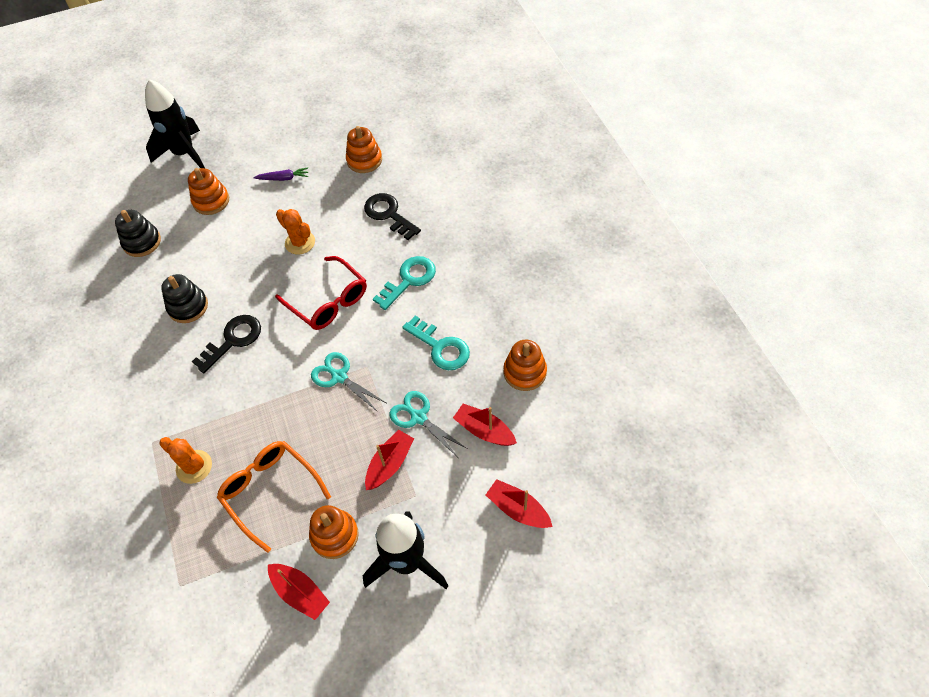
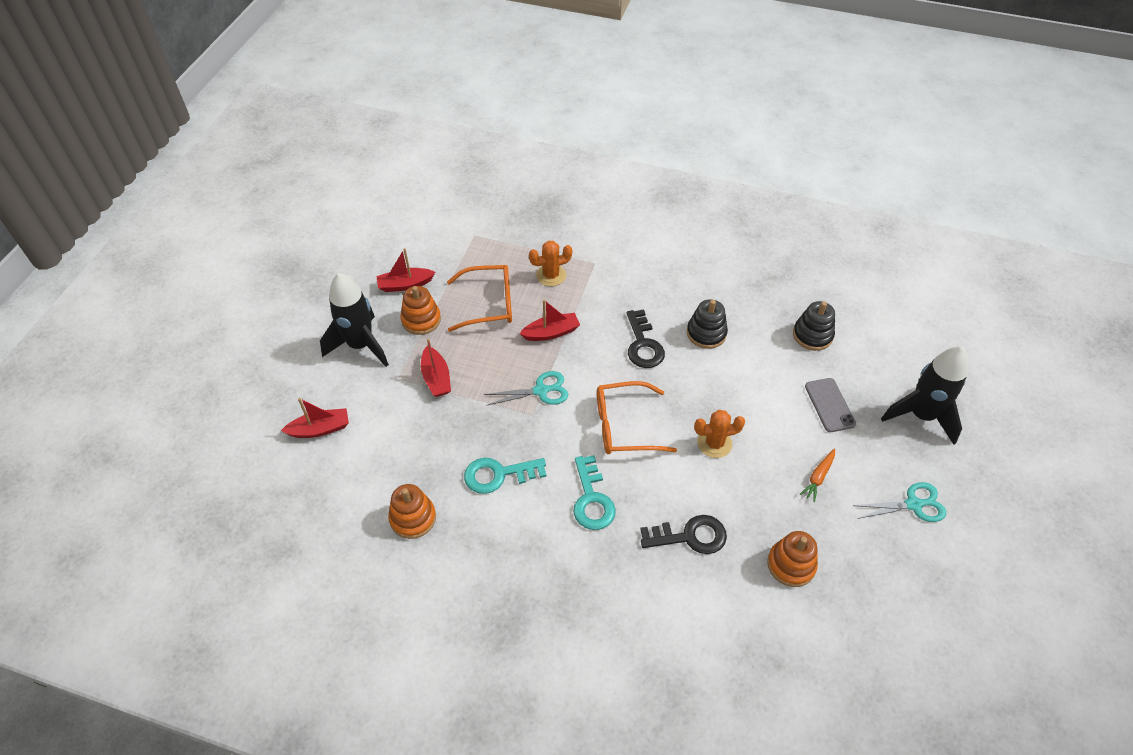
camera: 125 degrees right, 5 degrees down
orange stacking toy [188,168,229,215] -> grey phone [805,378,856,432]
purple carrot [253,167,308,181] -> orange carrot [800,448,835,502]
red glasses [275,256,367,330] -> orange glasses [597,381,677,454]
turquoise scissors [389,391,467,456] -> turquoise scissors moved to [853,482,946,522]
red boat [453,403,517,446] -> red boat moved to [520,300,580,341]

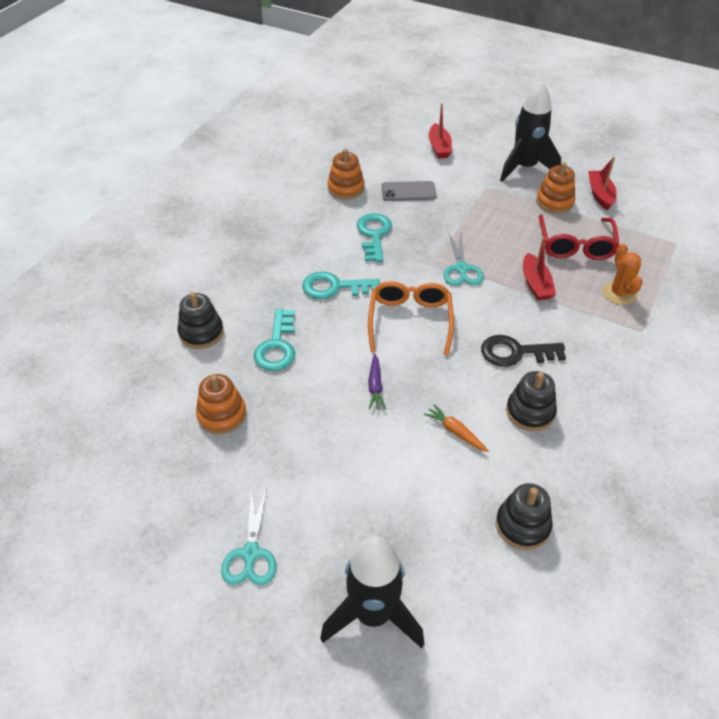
camera: 100 degrees right, 5 degrees down
red boat [421,339,451,397] -> none
orange glasses [447,265,512,332] -> red glasses [539,215,620,260]
black key [640,515,727,554] -> turquoise key [253,309,295,371]
orange cactus [694,410,745,458] -> purple carrot [368,354,386,410]
orange carrot [800,448,835,502] -> orange carrot moved to [424,404,489,452]
grey phone [805,378,856,432] -> grey phone moved to [382,181,436,201]
none -> black stacking toy [178,292,224,349]

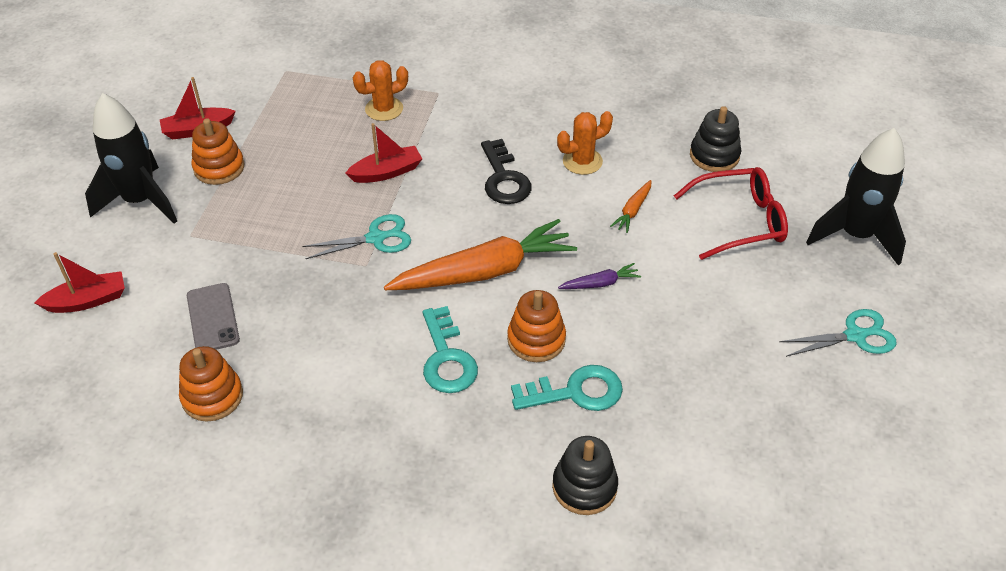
camera: 105 degrees left, 0 degrees up
orange stacking toy [196,374,246,435] -> orange stacking toy moved to [507,290,566,362]
turquoise key [357,213,392,262] -> none
orange glasses [368,281,454,356] -> orange carrot [384,219,577,290]
black stacking toy [506,371,557,431] -> orange cactus [557,111,613,175]
red glasses [539,215,620,260] -> red glasses moved to [674,167,788,260]

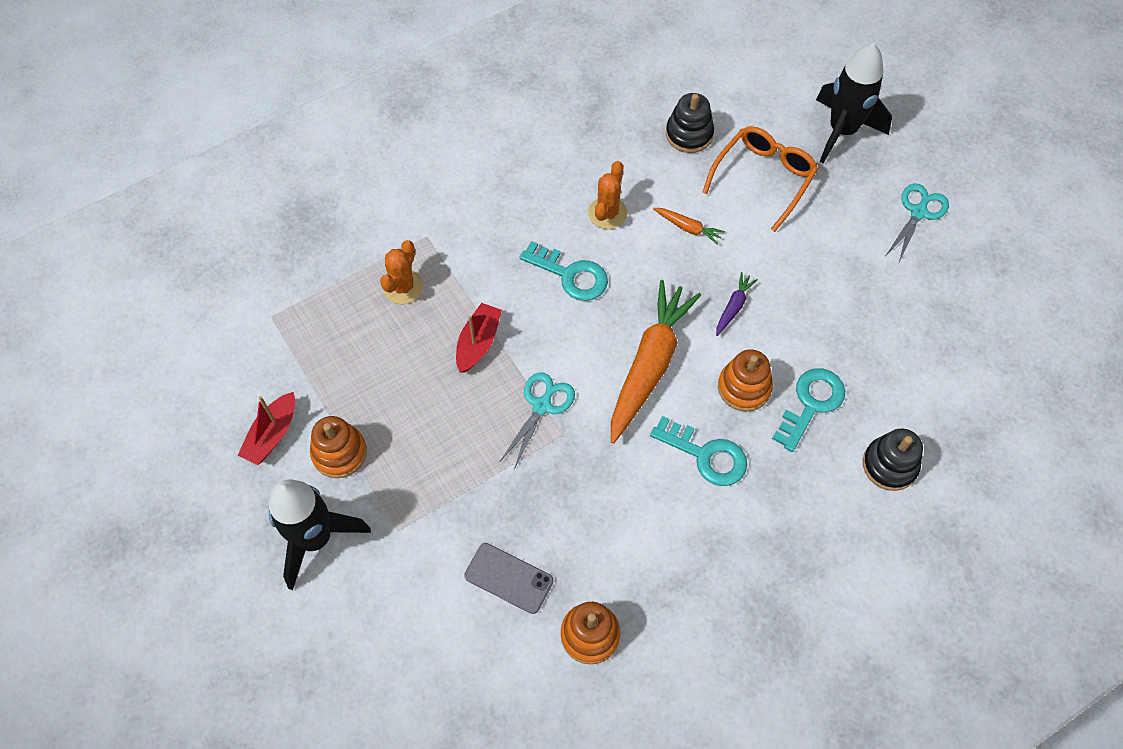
camera: 45 degrees left, 15 degrees up
red boat [34,252,125,313] -> none
black key [481,139,532,204] -> turquoise key [519,241,608,301]
orange carrot [610,180,651,233] -> orange carrot turned 45 degrees counterclockwise [653,208,725,245]
red glasses [674,167,788,260] -> orange glasses [702,126,818,232]

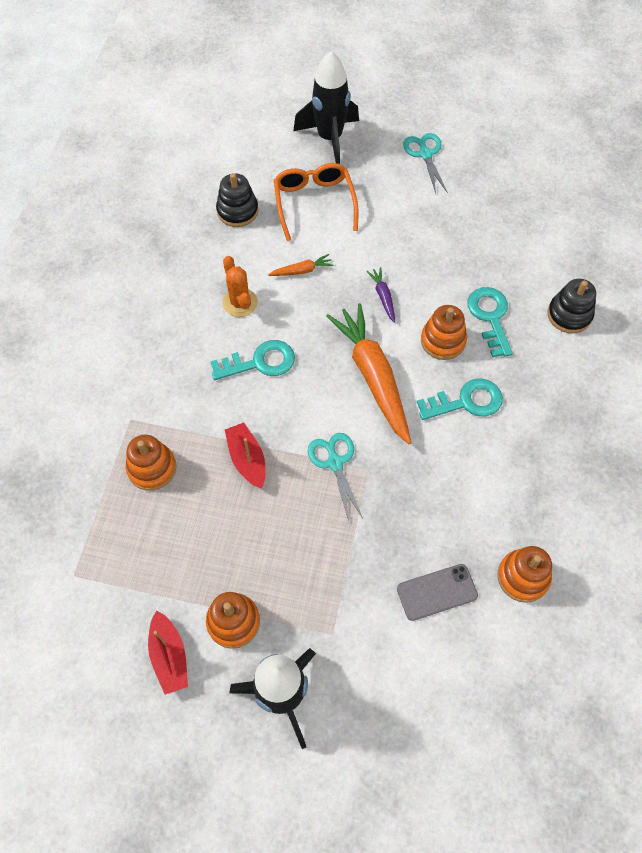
camera: 45 degrees left, 0 degrees up
orange cactus [380,240,423,304] -> orange stacking toy [126,435,176,491]

